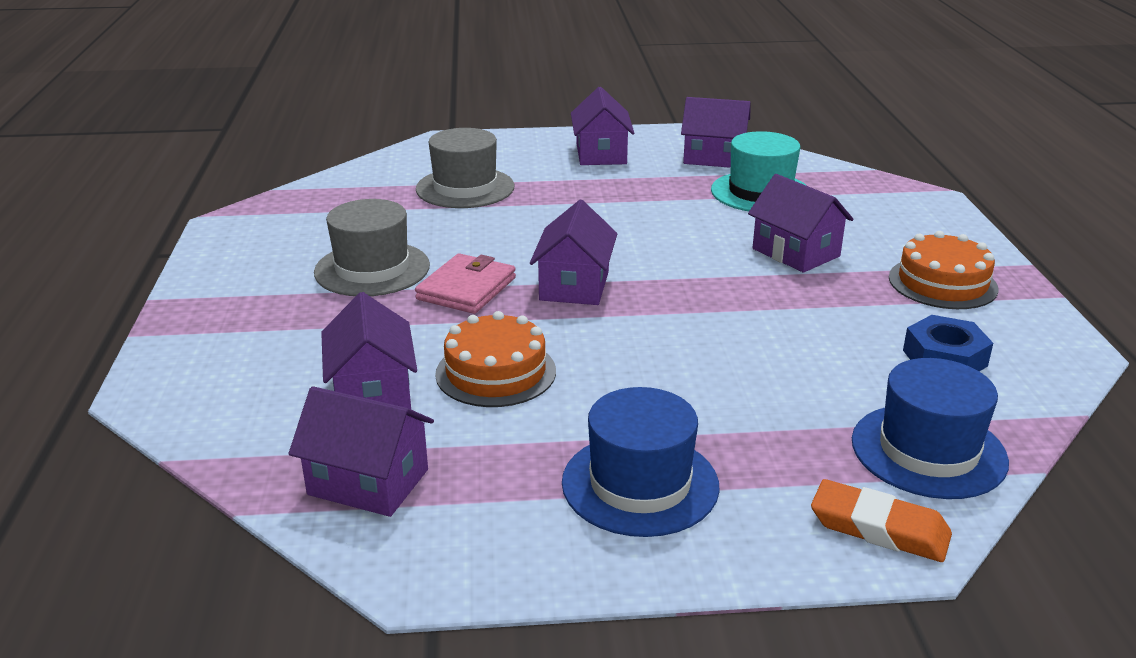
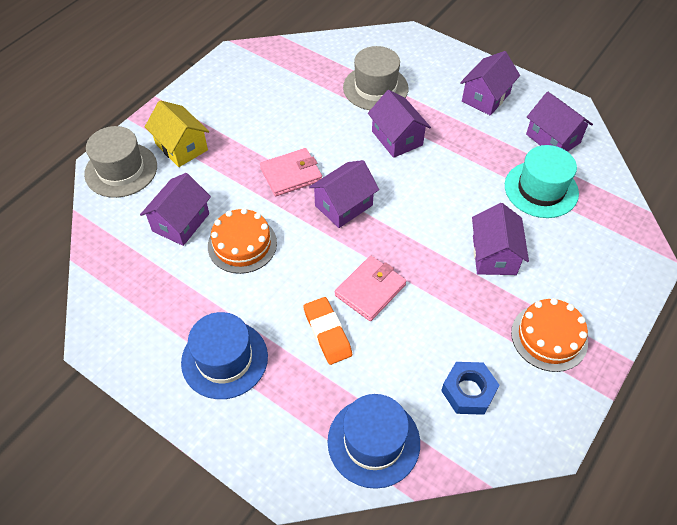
camera: 40 degrees right, 25 degrees up
purple house [288,386,434,517] -> purple house moved to [368,90,431,158]
grey hat [314,199,430,296] -> grey hat moved to [84,126,157,198]
orange eraser [811,479,952,562] -> orange eraser moved to [303,297,352,365]
none -> yellow house [145,100,209,167]
none -> pink wallet [335,256,406,321]

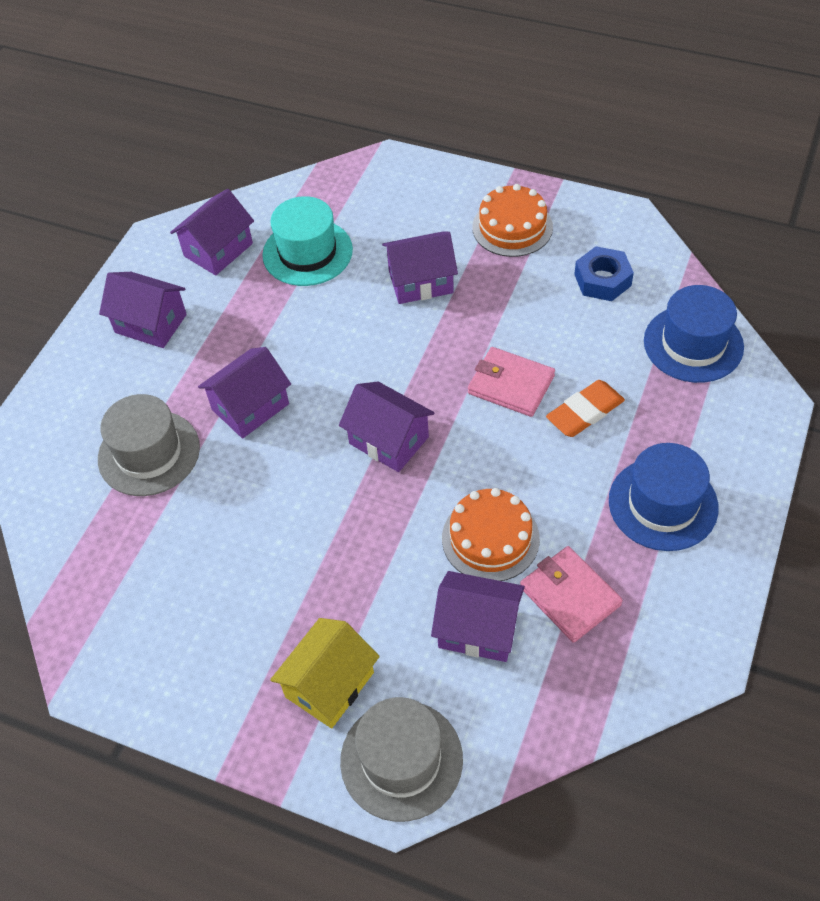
camera: 100 degrees left, 0 degrees up
pink wallet [260,148,322,196] -> pink wallet moved to [520,546,623,643]

